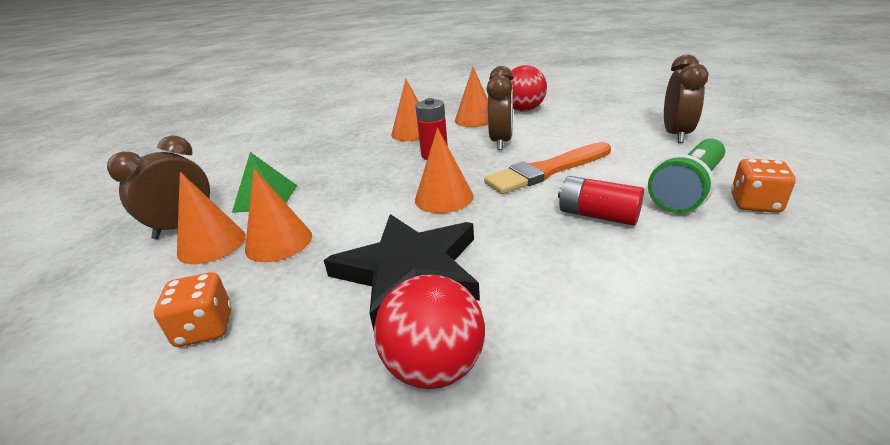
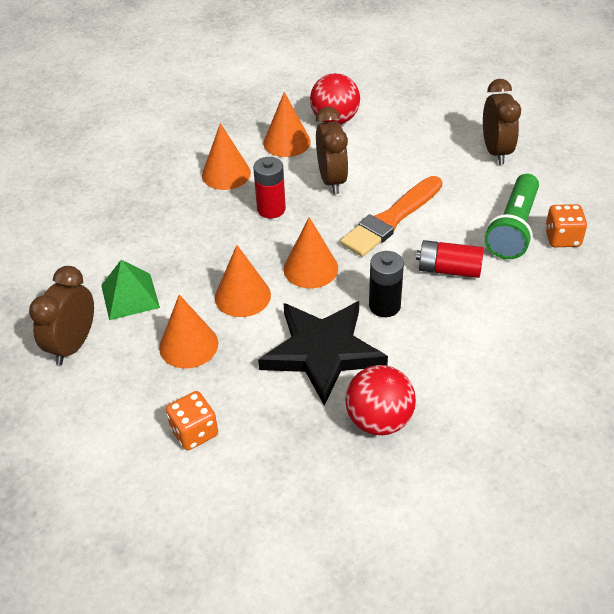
camera: 20 degrees left, 15 degrees up
orange cone [177,172,246,264] -> orange cone moved to [215,245,271,317]
none -> black battery [369,251,404,317]

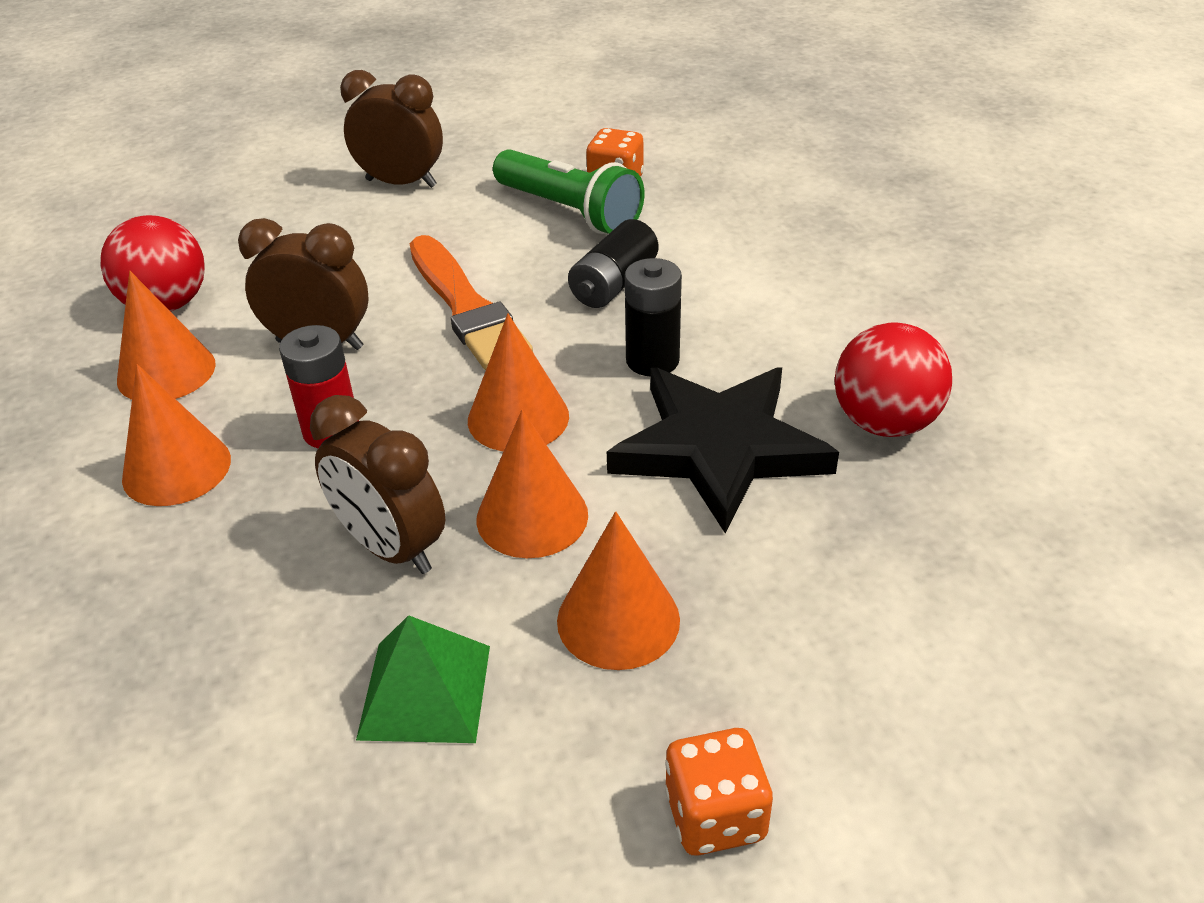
camera: 70 degrees left, 5 degrees down
brown clock [29,266,94,365] -> brown clock moved to [310,395,445,574]
orange dice [166,391,218,450] -> orange dice moved to [665,728,773,856]
red battery [416,240,484,278] -> black battery [568,219,659,308]

